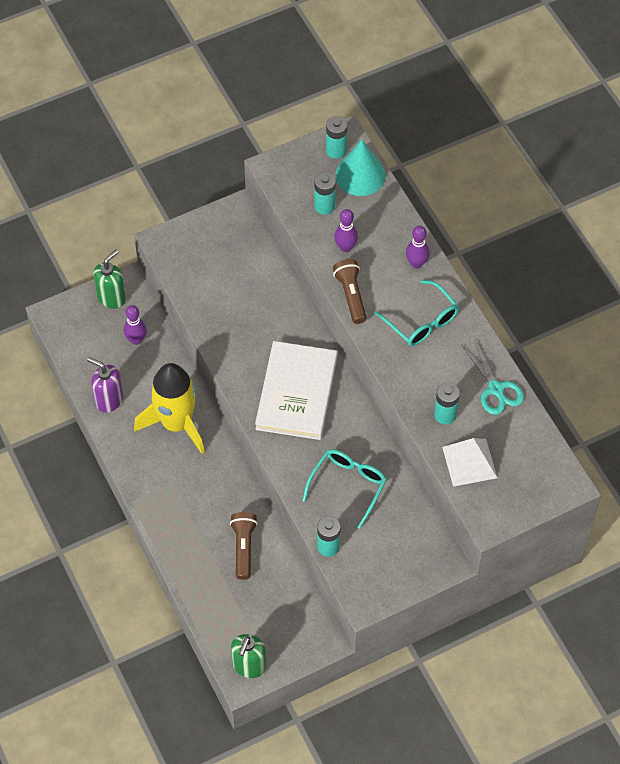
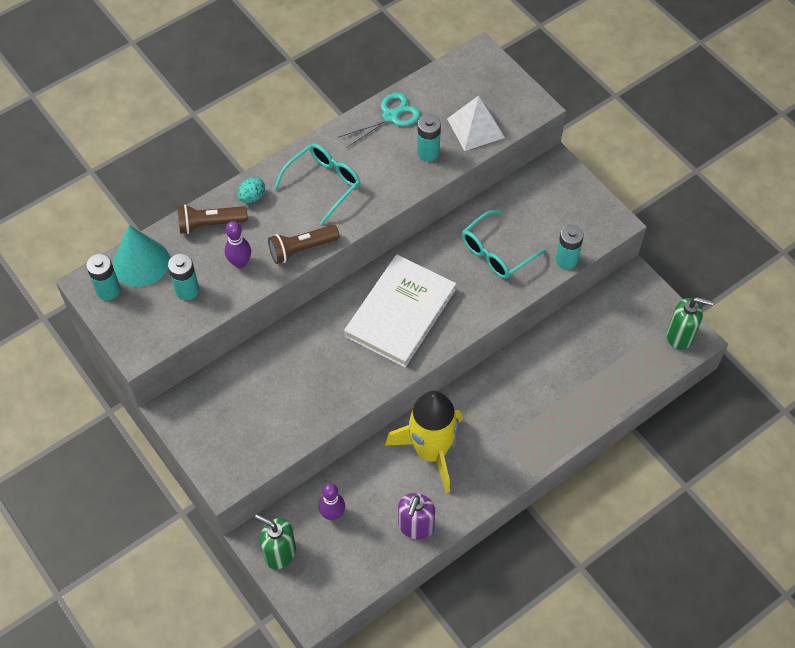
camera: 100 degrees left, 0 degrees up
brown flashlight [230,512,258,580] -> brown flashlight moved to [177,204,248,234]
white book [255,341,338,440] -> white book turned 60 degrees counterclockwise [344,254,456,367]
turquoise glasses [302,449,387,529] -> turquoise glasses turned 60 degrees counterclockwise [462,210,546,279]
purple bowling pin [406,226,430,268] -> turquoise egg [237,177,265,203]

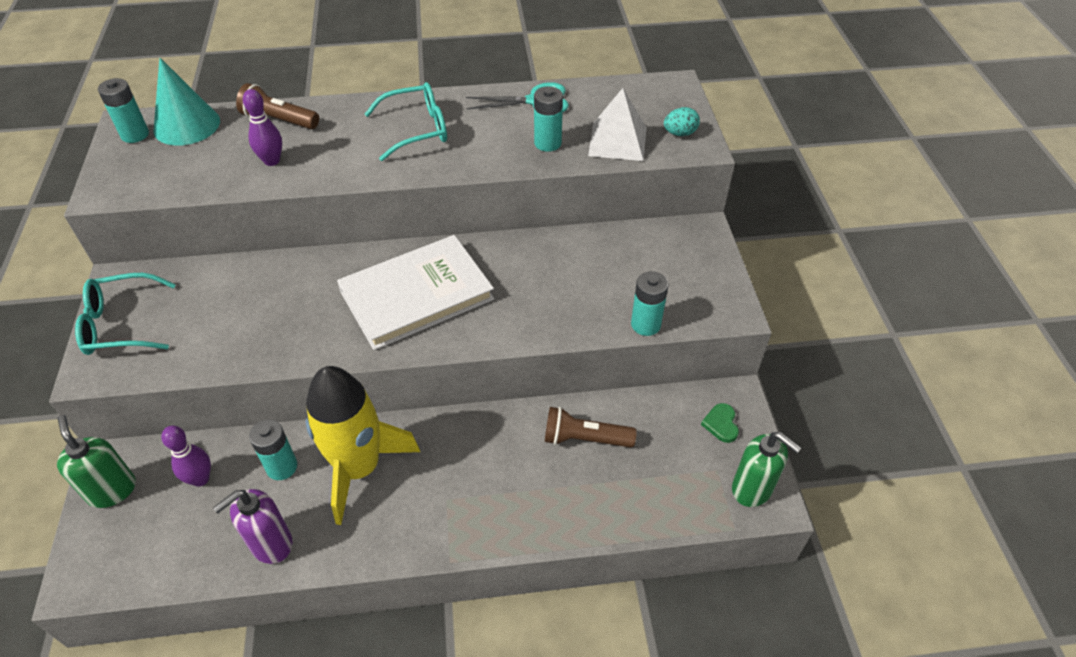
camera: 30 degrees right, 10 degrees down
turquoise battery [168,254,199,300] -> turquoise battery moved to [249,419,297,480]
turquoise egg [237,177,265,203] -> turquoise egg moved to [664,107,700,136]
brown flashlight [268,225,340,264] -> brown flashlight moved to [545,407,637,448]
turquoise glasses [462,210,546,279] -> turquoise glasses moved to [75,273,176,355]
none -> green heart [701,403,739,443]

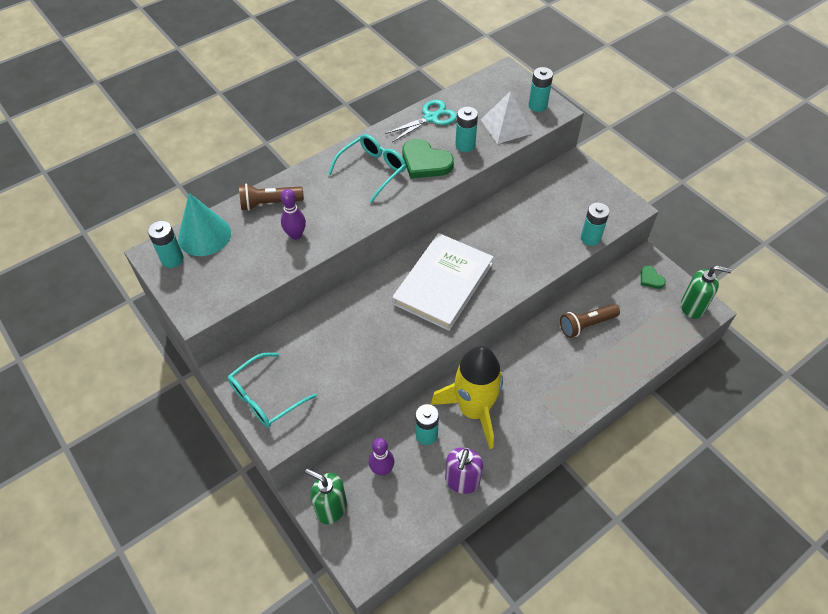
camera: 30 degrees left, 5 degrees up
turquoise egg [664,107,700,136] -> turquoise battery [528,67,553,112]
none -> green heart [402,139,454,179]

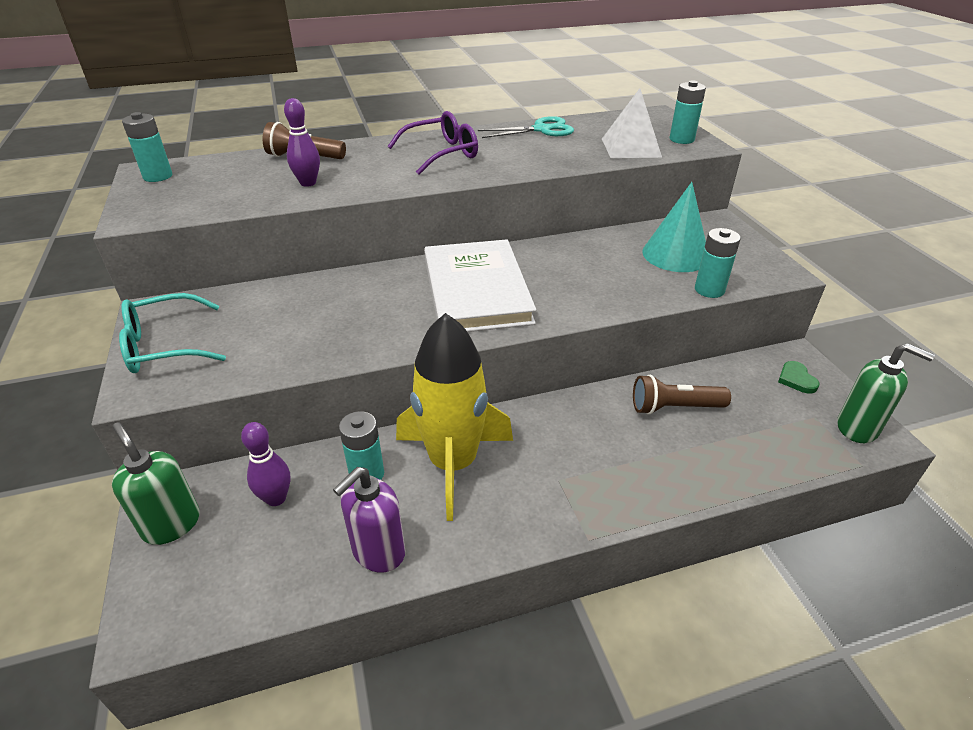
camera: 20 degrees right, 15 degrees down
turquoise cone [178,193,231,256] -> turquoise cone moved to [642,182,706,272]
turquoise glasses [328,134,406,203] -> purple glasses [387,111,478,175]
white book [392,233,494,331] -> white book turned 60 degrees counterclockwise [424,239,536,332]
green heart [402,139,454,179] -> none
turquoise battery [455,107,478,152] -> none

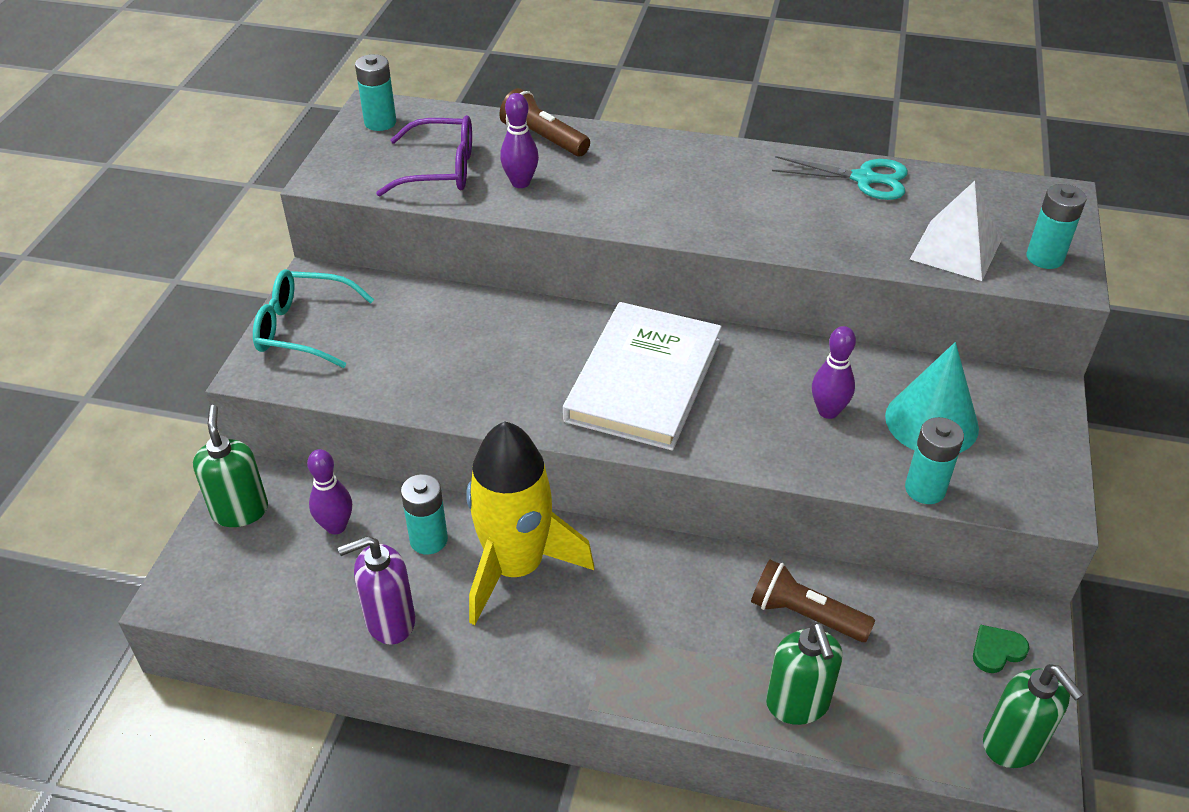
camera: 30 degrees right, 5 degrees up
purple glasses [387,111,478,175] -> purple glasses moved to [376,115,472,196]
green heart [778,361,819,394] -> green heart turned 45 degrees clockwise [973,625,1030,673]
none -> green soap dispenser [766,622,843,725]
none -> purple bowling pin [812,326,856,419]

